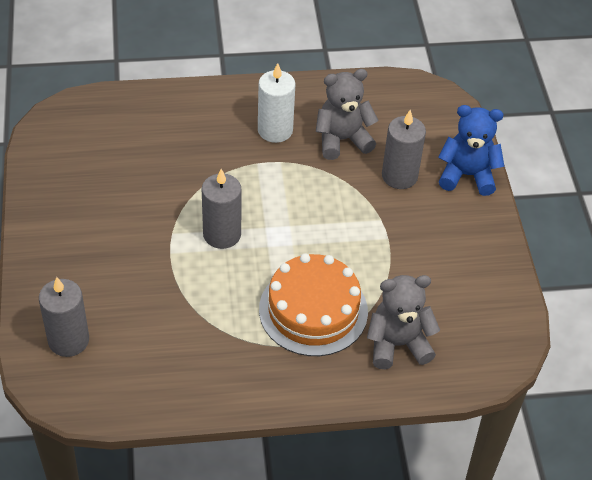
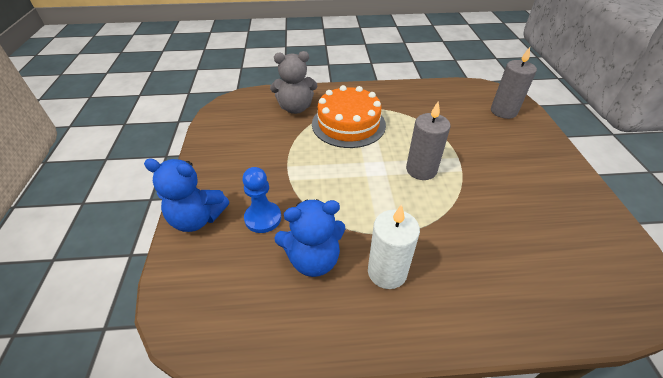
camera: 175 degrees left, 5 degrees down
grey teddy bear [316,69,378,160] -> blue teddy bear [274,199,345,277]
grey candle [382,110,426,189] -> blue pawn [242,167,281,233]

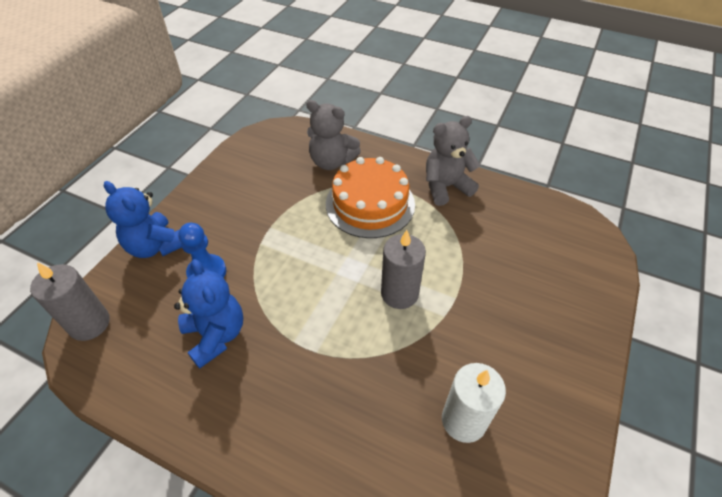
camera: 30 degrees right, 5 degrees up
blue teddy bear [274,199,345,277] -> blue teddy bear turned 135 degrees counterclockwise [174,259,243,369]
white candle [368,204,420,289] -> white candle moved to [442,363,506,443]
grey candle [491,47,537,119] -> grey candle moved to [30,262,110,341]
none -> grey teddy bear [426,116,480,206]

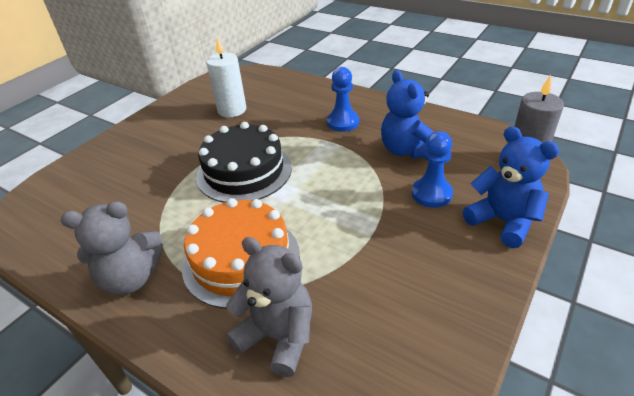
camera: 170 degrees left, 10 degrees down
grey candle [381,230,426,309] -> black cake [196,122,292,203]
none -> blue pawn [327,67,359,132]

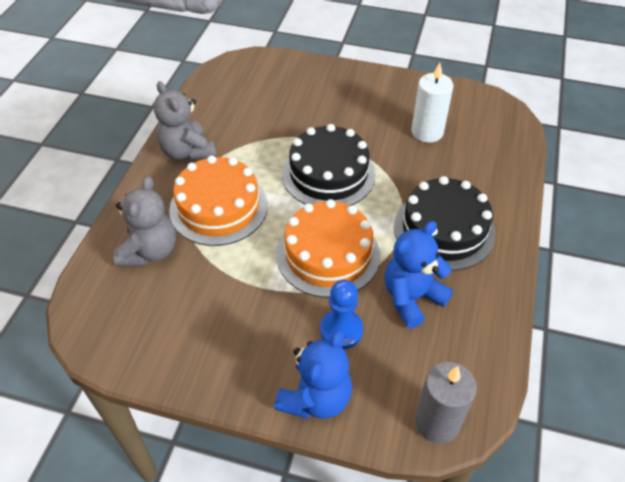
camera: 70 degrees right, 10 degrees up
blue pawn [327,67,359,132] -> black cake [394,176,495,271]
none -> orange cake [276,199,380,298]

